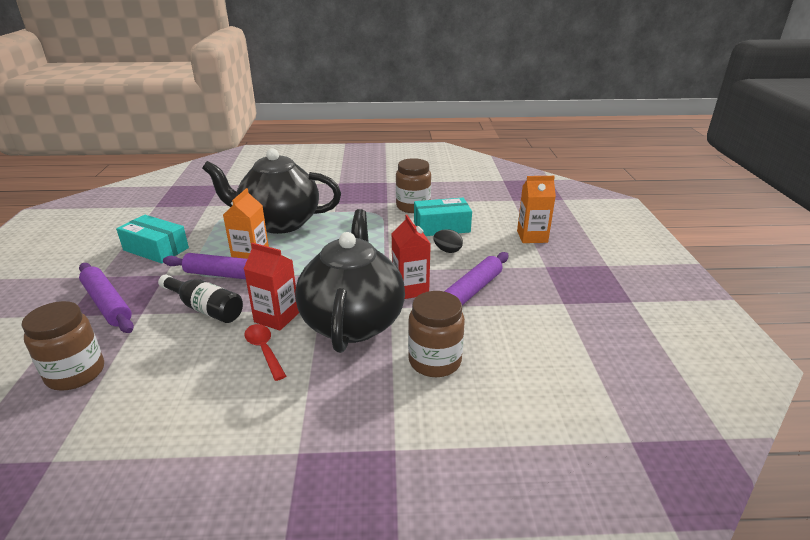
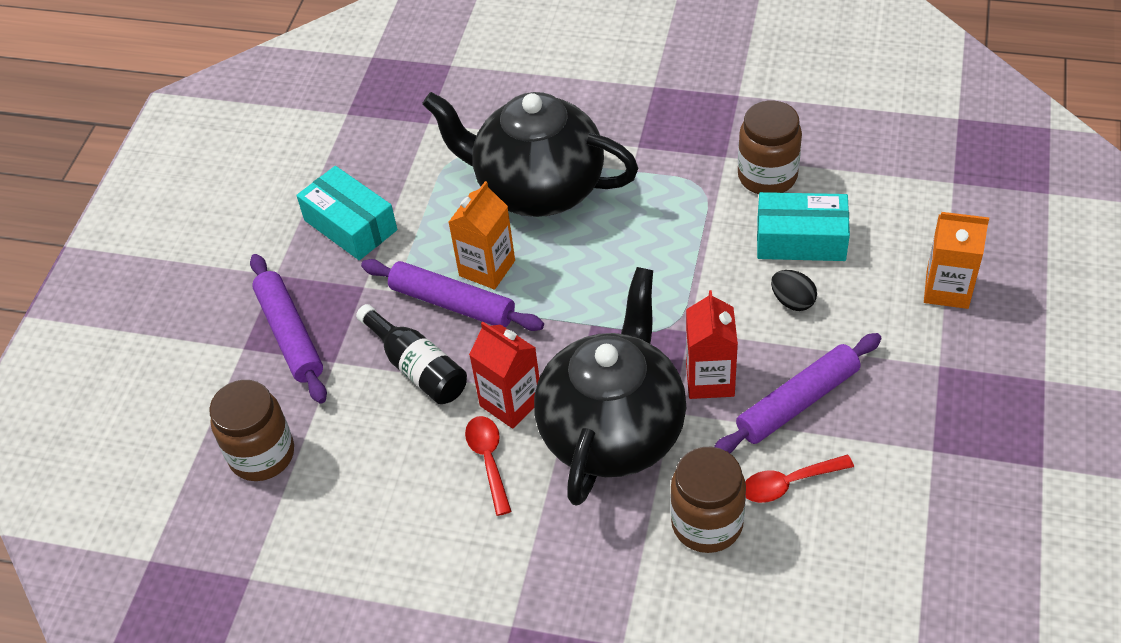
camera: 20 degrees right, 20 degrees up
none -> red spoon [745,455,854,503]

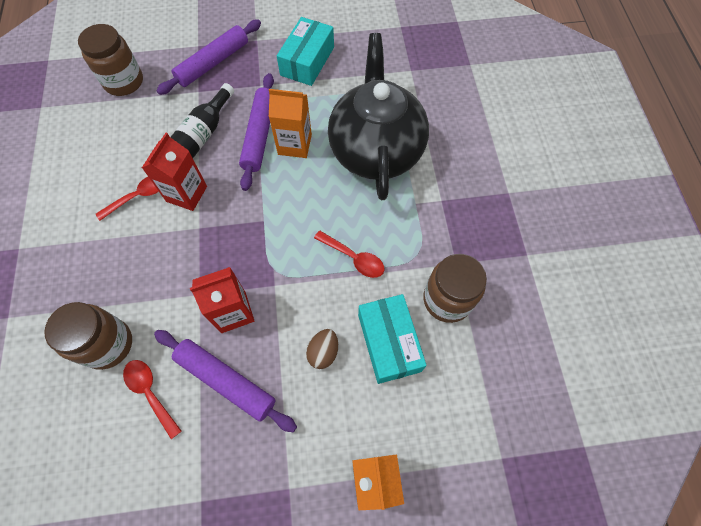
camera: 65 degrees right, 15 degrees up
black teapot [534,267,686,506] -> none
black egg [771,270,817,311] -> brown egg [306,329,338,369]
none -> red spoon [314,231,384,278]

